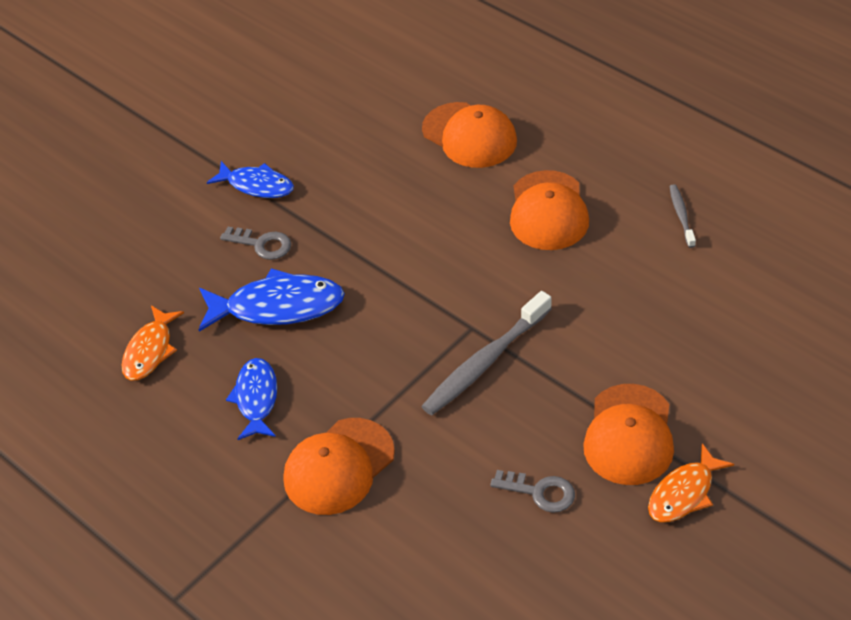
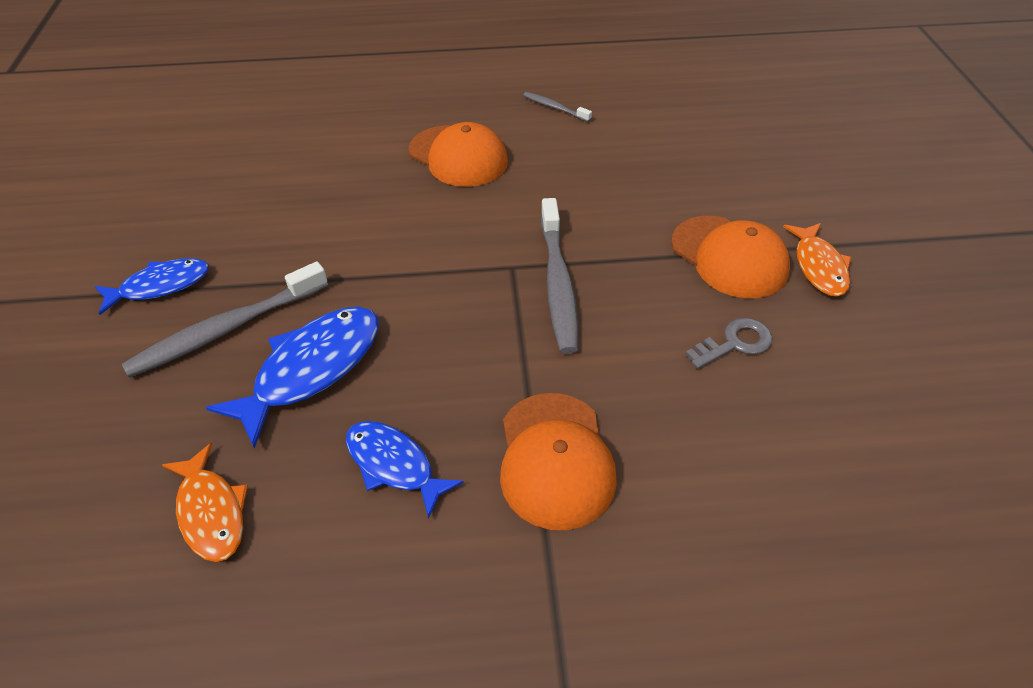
camera: 50 degrees left, 0 degrees up
grey key [220,227,291,260] -> grey toothbrush [122,261,328,378]
orange cap [422,102,517,168] -> none

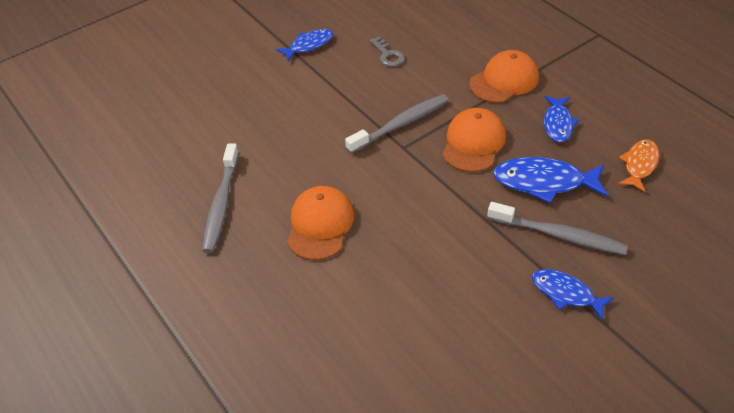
camera: 120 degrees left, 0 degrees up
grey toothbrush [523,92,592,122] -> grey toothbrush [202,143,239,253], size x1.97
orange cap [671,216,790,298] -> orange cap moved to [443,108,506,172]
grey key [685,318,773,369] -> grey key turned 150 degrees counterclockwise [370,37,405,67]
orange fish [783,223,851,297] -> blue fish [276,29,333,61]

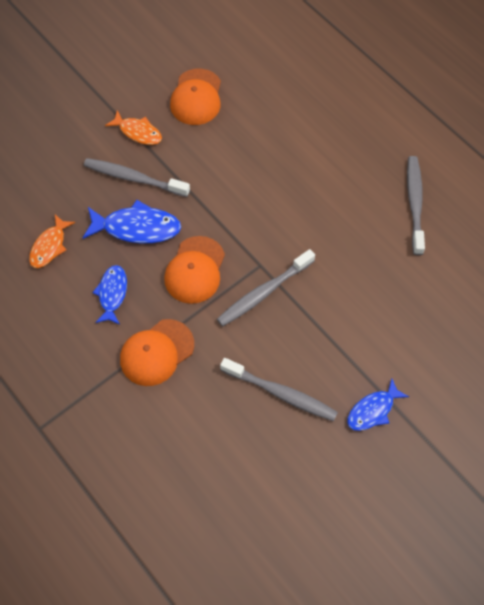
camera: 175 degrees right, 15 degrees up
orange cap [287,186,354,260] -> orange cap moved to [170,69,221,125]
grey key [370,37,405,67] -> grey toothbrush [220,358,338,421]
blue fish [532,269,614,321] -> orange fish [105,111,162,145]

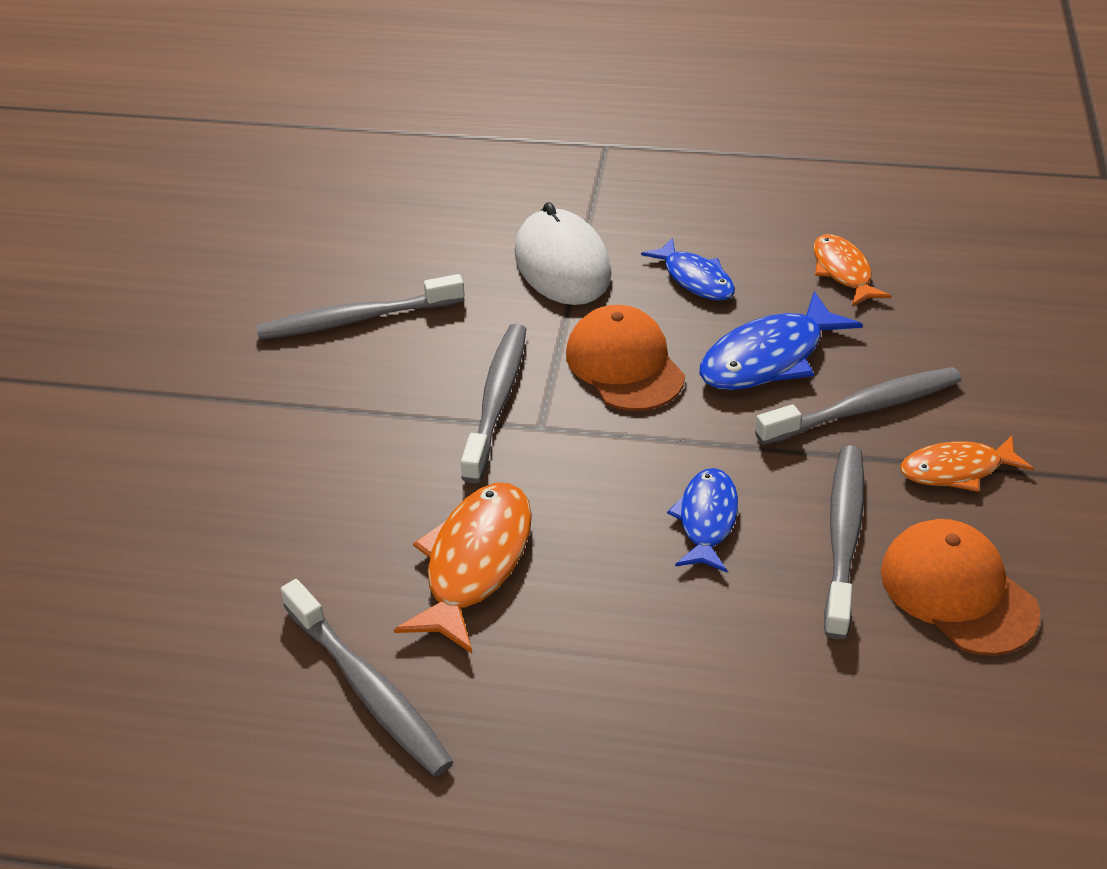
camera: 140 degrees right, 20 degrees down
orange cap [120,319,194,386] -> white mouse [515,202,612,305]
blue fish [347,379,409,431] -> blue fish moved to [667,468,738,572]
none -> orange fish [394,483,532,653]
none -> grey toothbrush [824,445,864,639]

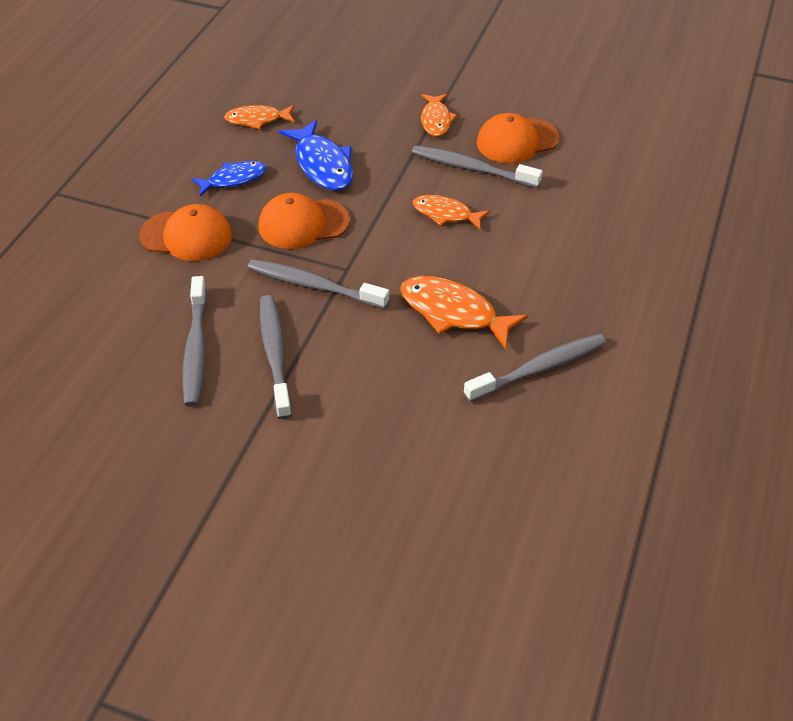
camera: 80 degrees left, 5 degrees up
white mouse [515,202,612,305] -> orange cap [139,204,232,261]
blue fish [667,468,738,572] -> orange fish [413,195,490,229]
grey toothbrush [755,367,962,445] -> grey toothbrush moved to [260,295,292,419]

